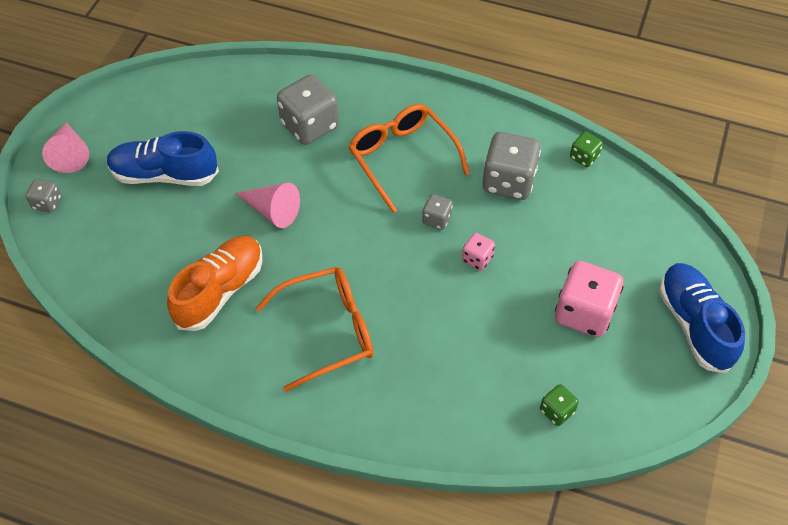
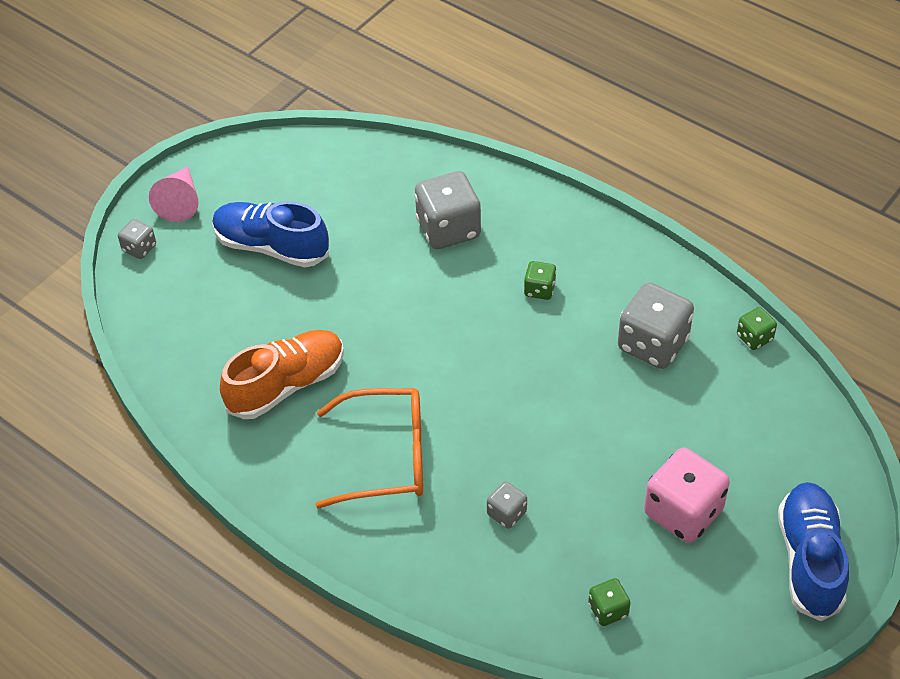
camera: 20 degrees right, 5 degrees down
pink cone [235,183,300,228] -> none
orange glasses [349,104,470,213] -> green dice [524,261,556,300]
grey dice [422,194,453,230] -> grey dice moved to [487,481,527,529]
pink dice [462,233,495,270] -> none

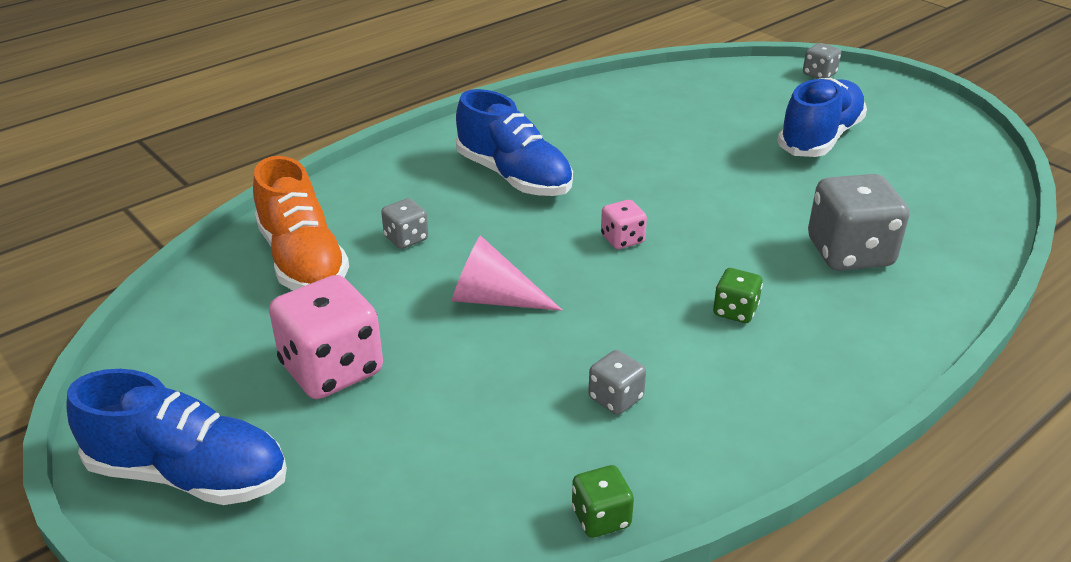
camera: 100 degrees right, 15 degrees down
pink cone [149,166,198,222] -> pink cone moved to [452,235,563,311]
orange shoe [220,330,344,419] -> orange shoe moved to [253,156,349,290]
orange glasses [316,388,423,509] -> blue shoe [456,89,573,196]
green dice [588,578,631,626] -> none
grey dice [618,283,694,369] -> grey dice [588,350,646,415], size x0.50
none -> pink dice [601,200,647,249]

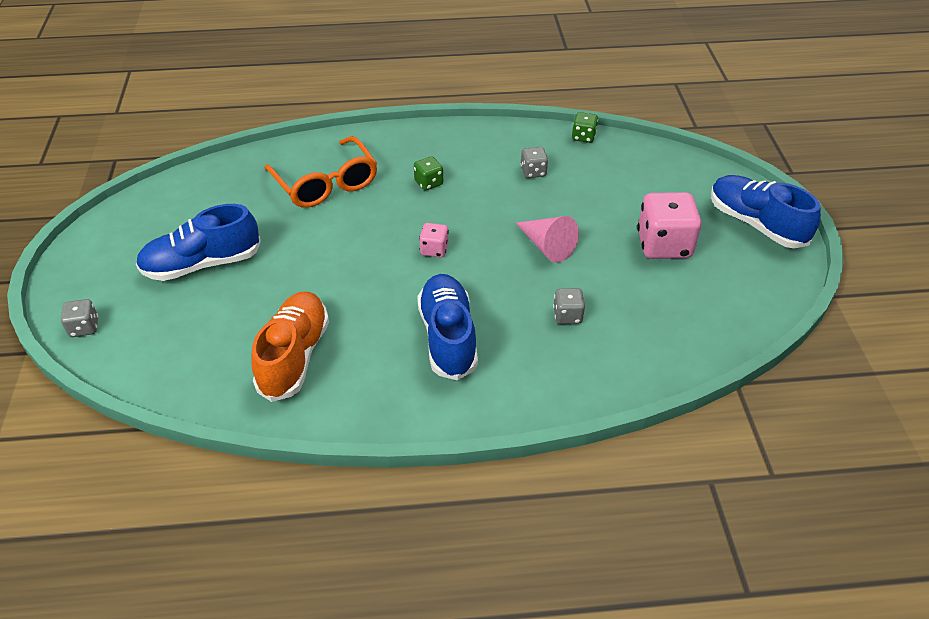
camera: 145 degrees left, 10 degrees up
orange shoe [253,156,349,290] -> orange shoe moved to [251,292,329,402]
grey dice [808,174,909,271] -> orange glasses [265,136,377,208]

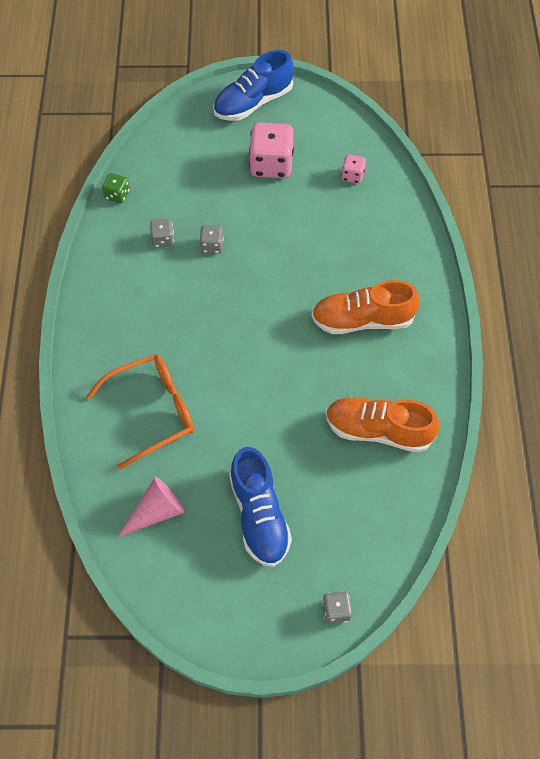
camera: 85 degrees left, 15 degrees up
green dice [414,157,443,190] -> none
blue shoe [417,274,478,380] -> orange shoe [311,280,420,334]
pink dice [419,223,449,257] -> pink dice moved to [341,154,366,184]
pink cone [516,216,579,263] -> pink cone moved to [117,477,184,538]
grey dice [553,288,585,324] -> grey dice moved to [199,225,224,254]

